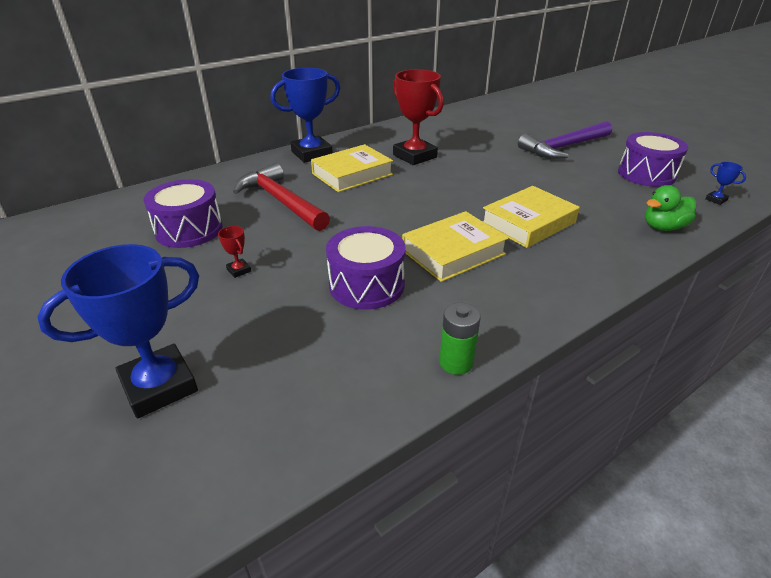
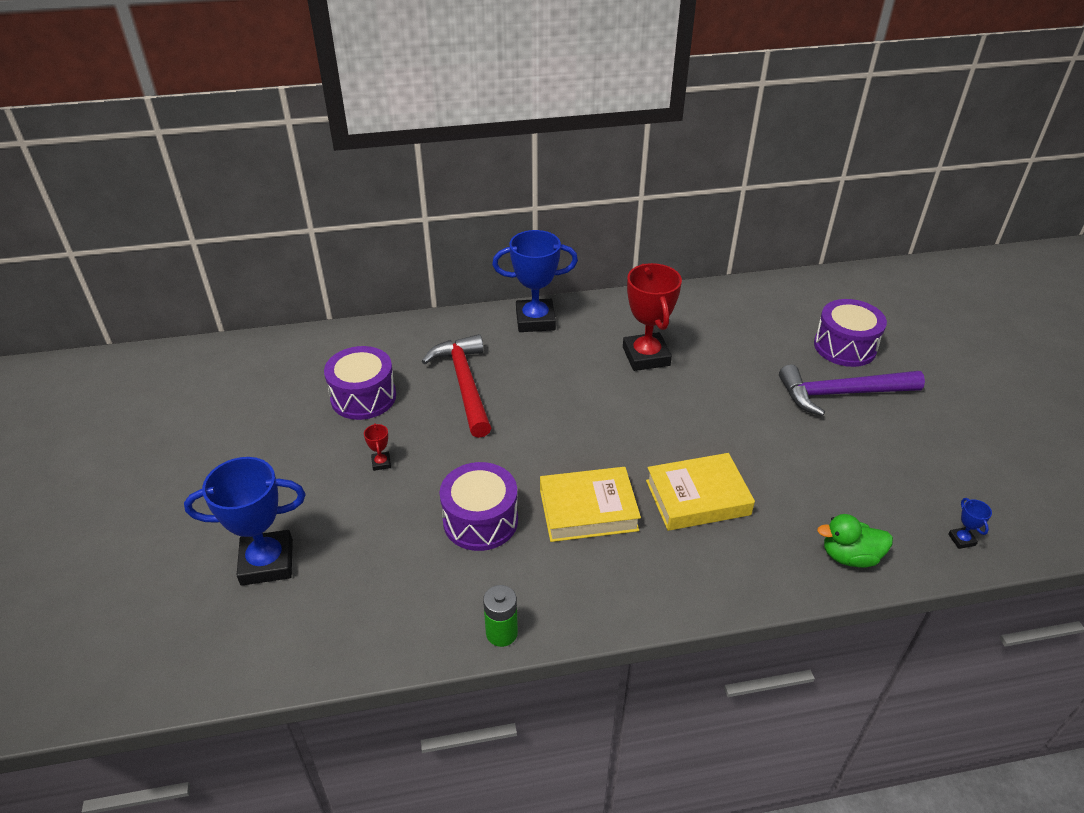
camera: 25 degrees right, 5 degrees up
yellow book [311,144,393,192] -> none
purple drum [618,132,688,187] -> purple drum moved to [814,299,887,367]

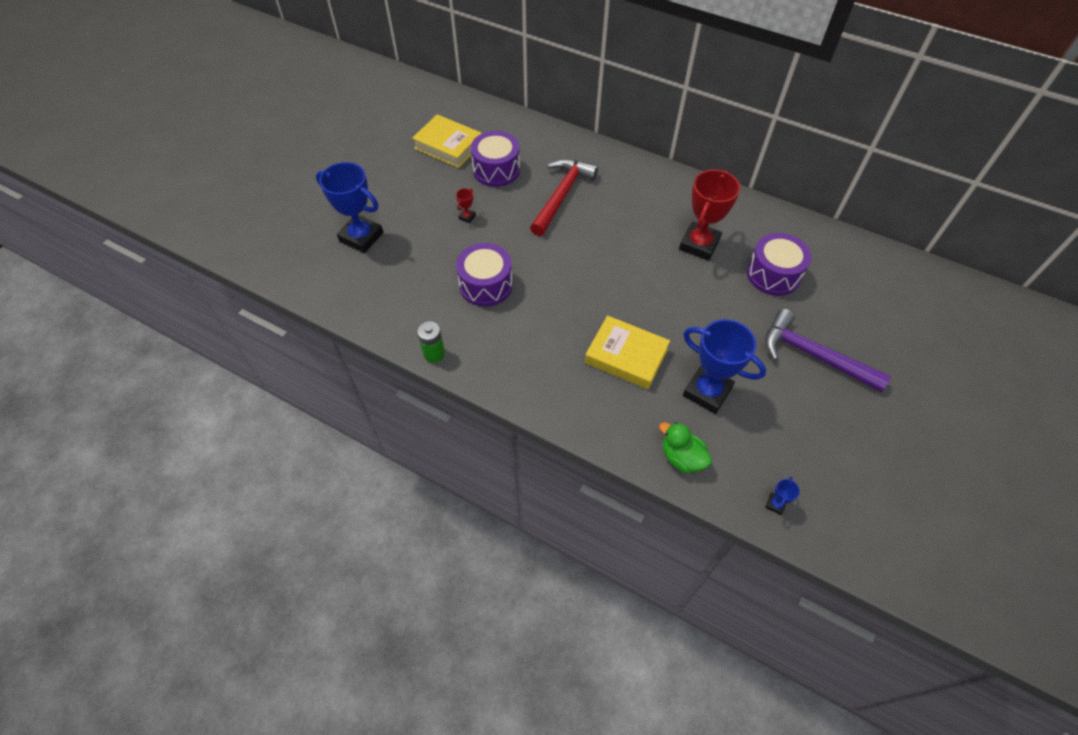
camera: 40 degrees right, 15 degrees up
blue trophy [492,230,578,332] -> blue trophy moved to [683,319,766,414]
yellow book [540,467,641,542] -> yellow book moved to [412,114,482,168]
purple drum [814,299,887,367] -> purple drum moved to [747,233,812,296]

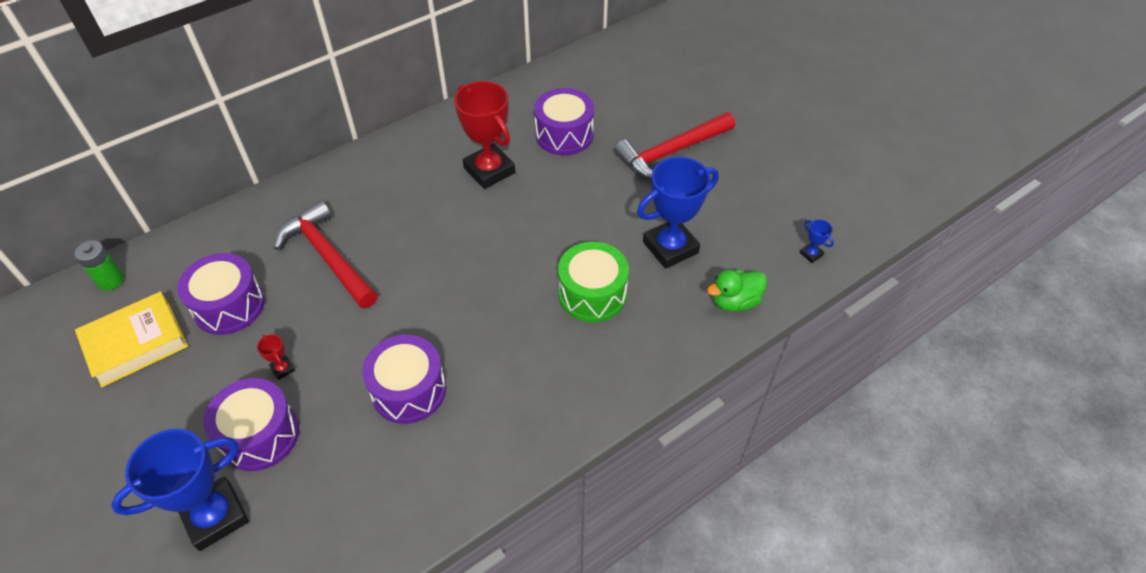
camera: 65 degrees left, 5 degrees down
green battery [417,321,445,363] -> green battery moved to [74,240,124,291]
yellow book [585,315,670,389] -> green drum [558,242,629,322]
purple hammer [765,309,891,392] -> red hammer [614,112,735,180]
none -> purple drum [203,378,299,471]

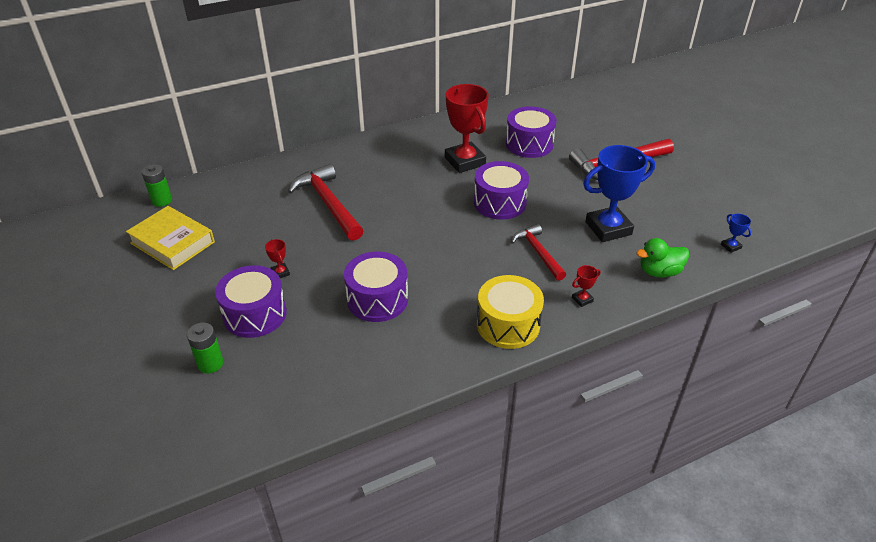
camera: 10 degrees right, 10 degrees down
yellow book [75,292,188,388] -> yellow book turned 60 degrees clockwise [126,206,215,270]
blue trophy [111,429,249,551] -> green battery [187,323,223,373]
purple drum [177,253,265,335] -> purple drum moved to [474,161,529,220]
green drum [558,242,629,322] -> red hammer [511,224,566,281]
none -> yellow drum [477,275,544,349]
none -> red trophy [572,265,601,307]

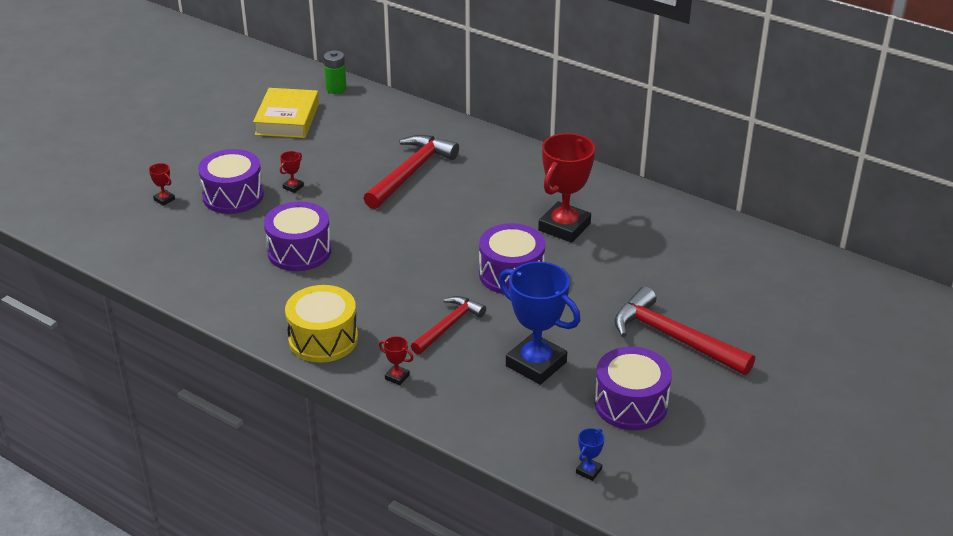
camera: 60 degrees right, 5 degrees down
green battery [187,323,223,373] -> red trophy [149,163,175,206]
purple drum [506,106,557,158] -> purple drum moved to [594,347,672,430]
green duck [636,238,689,278] -> none

